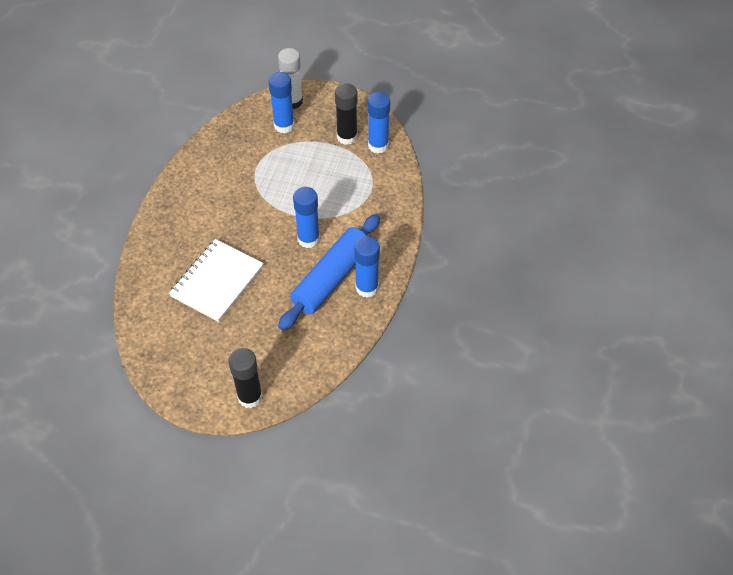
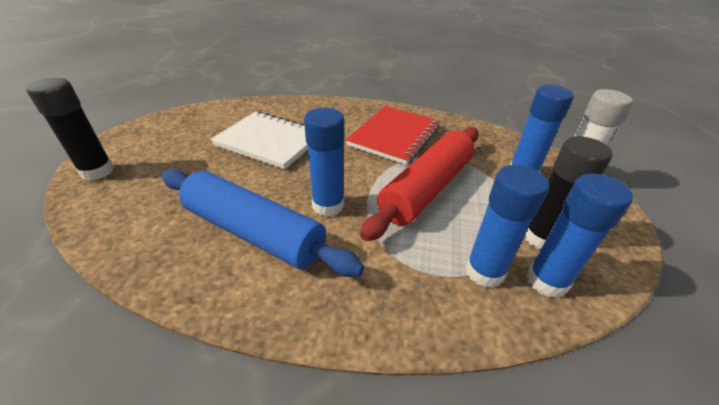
camera: 85 degrees right, 15 degrees down
blue glue stick [354,236,380,298] -> blue glue stick moved to [465,165,549,288]
none -> red notebook [346,106,441,165]
none -> red rolling pin [360,127,478,241]

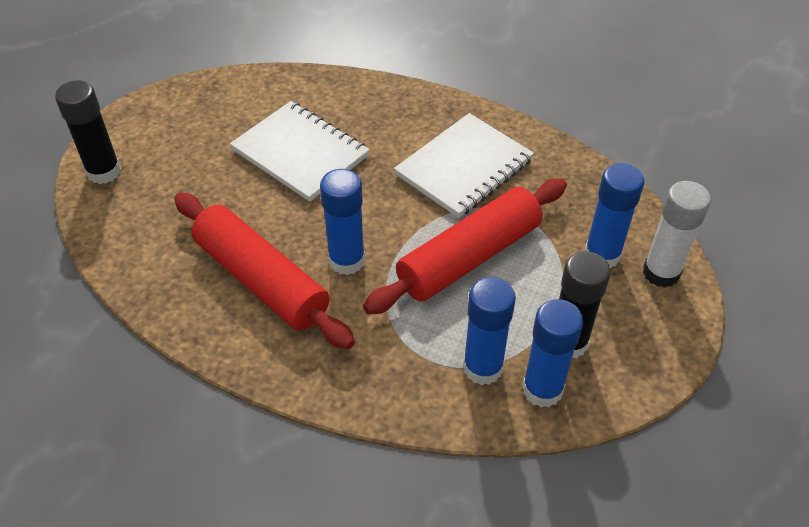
camera: 15 degrees right, 10 degrees up
blue rolling pin [162,169,364,277] -> red rolling pin [174,192,355,349]
red notebook [346,106,441,165] -> white notebook [394,113,534,218]

